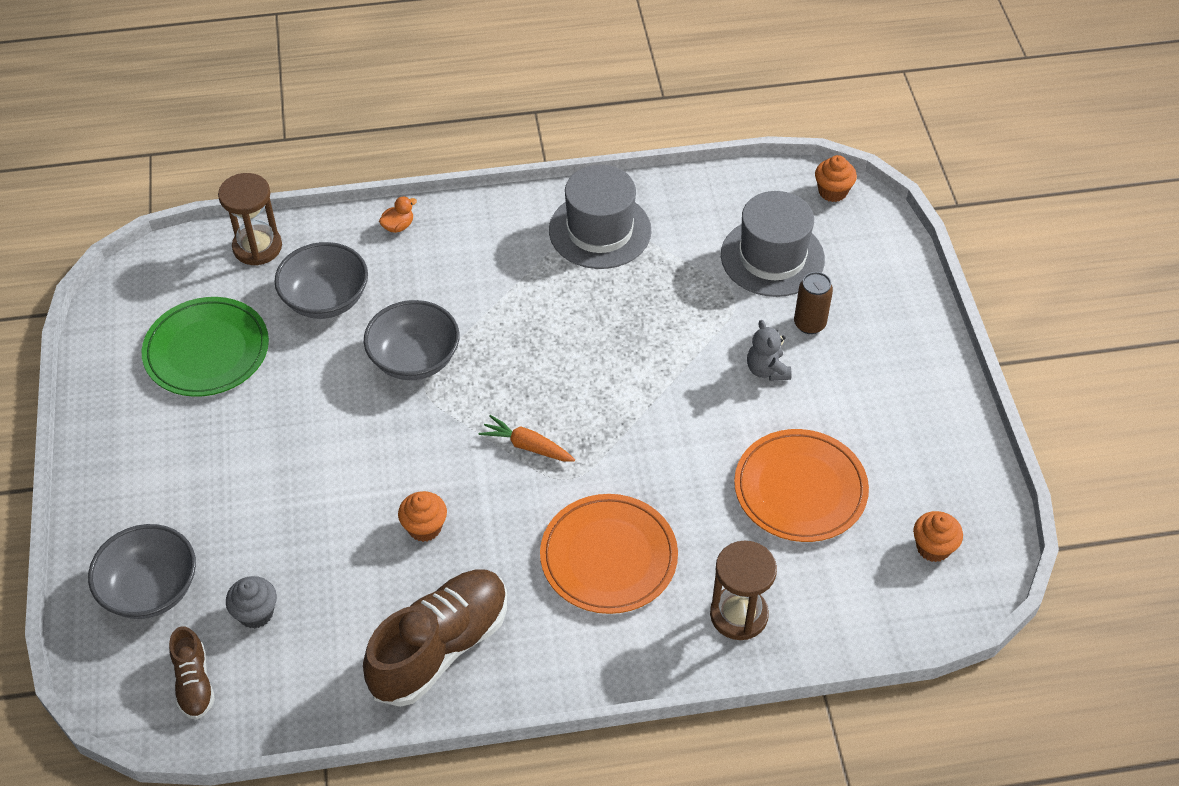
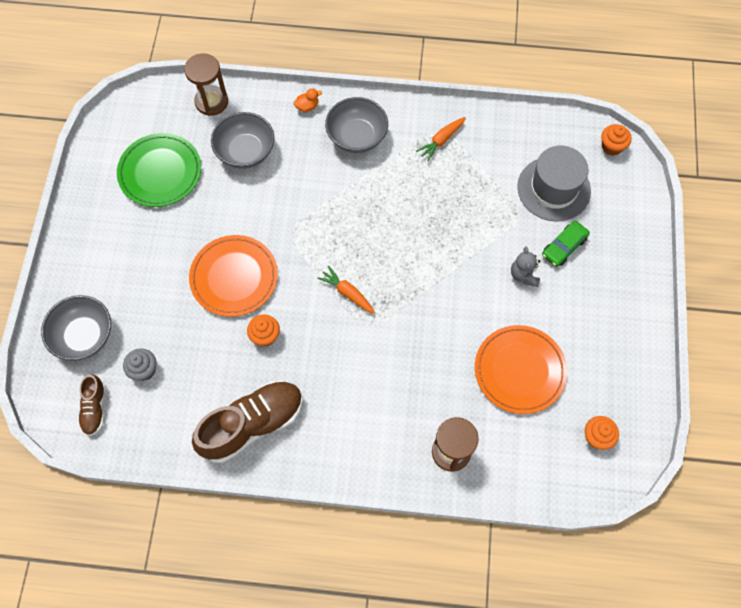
camera: 15 degrees right, 15 degrees up
grey bowl [364,300,459,380] -> grey bowl moved to [325,97,388,153]
orange plate [540,494,678,614] -> orange plate moved to [189,235,278,317]
grey hat [549,165,651,269] -> orange carrot [416,117,466,161]
brown can [794,272,833,334] -> green car [542,221,590,267]

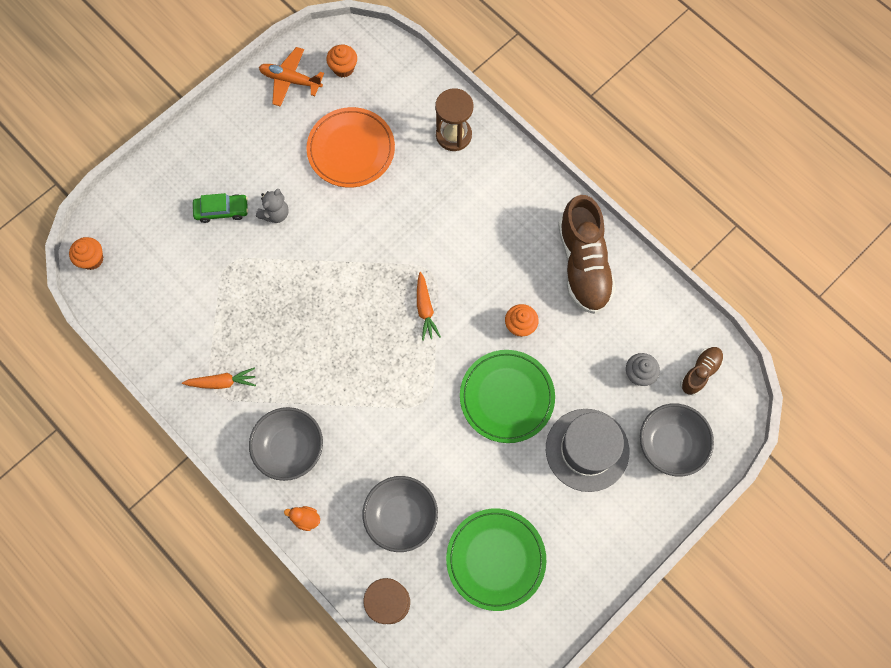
camera: 140 degrees left, 5 degrees up
orange plate [189,235,278,317] -> green plate [460,350,555,443]
brown shoe [192,381,303,463] -> brown shoe turned 105 degrees counterclockwise [558,195,616,314]
grey hat [517,145,591,221] -> grey hat moved to [546,409,629,492]
none -> orange plane [259,47,324,107]

